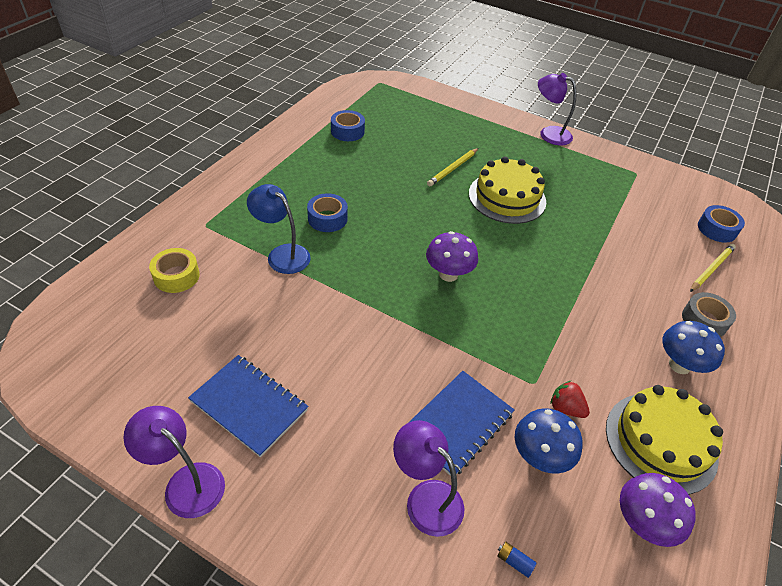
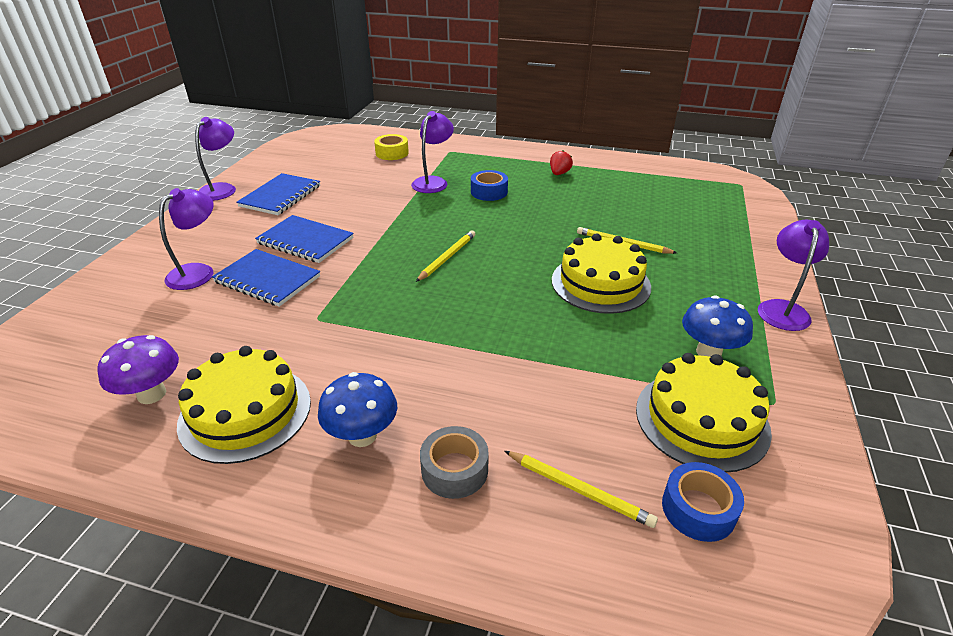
camera: 80 degrees right, 10 degrees down
blue lamp [247,184,311,274] -> purple lamp [411,111,454,193]
blue tape [331,110,365,141] -> none
purple mushroom [426,231,478,282] -> yellow pencil [416,230,475,282]
blue battery [497,541,537,578] -> none
blue mushroom [515,408,583,474] -> blue mushroom moved to [682,295,753,357]
red strawberry [551,381,590,418] -> red strawberry moved to [550,150,573,175]
none -> blue notebook [255,215,354,263]
none -> yellow cake [636,353,772,472]

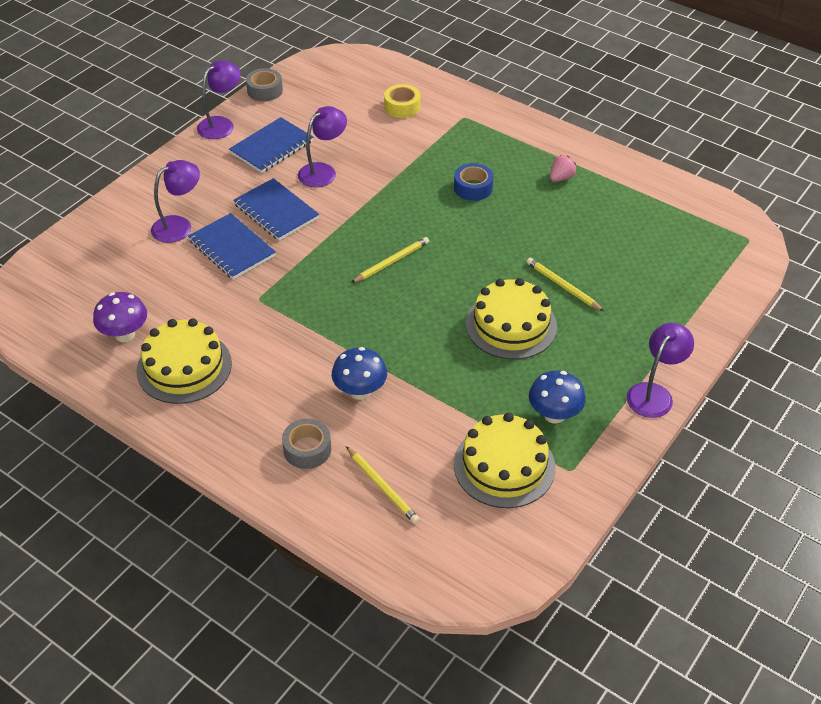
camera: 20 degrees right, 10 degrees up
blue mushroom [318,372,397,447] -> blue mushroom moved to [332,347,387,400]
purple lamp [411,111,454,193] -> purple lamp moved to [298,106,347,187]
red strawberry [550,150,573,175] -> pink strawberry [550,155,577,182]
blue tape [662,462,744,542] -> none
none -> grey tape [246,68,283,102]

